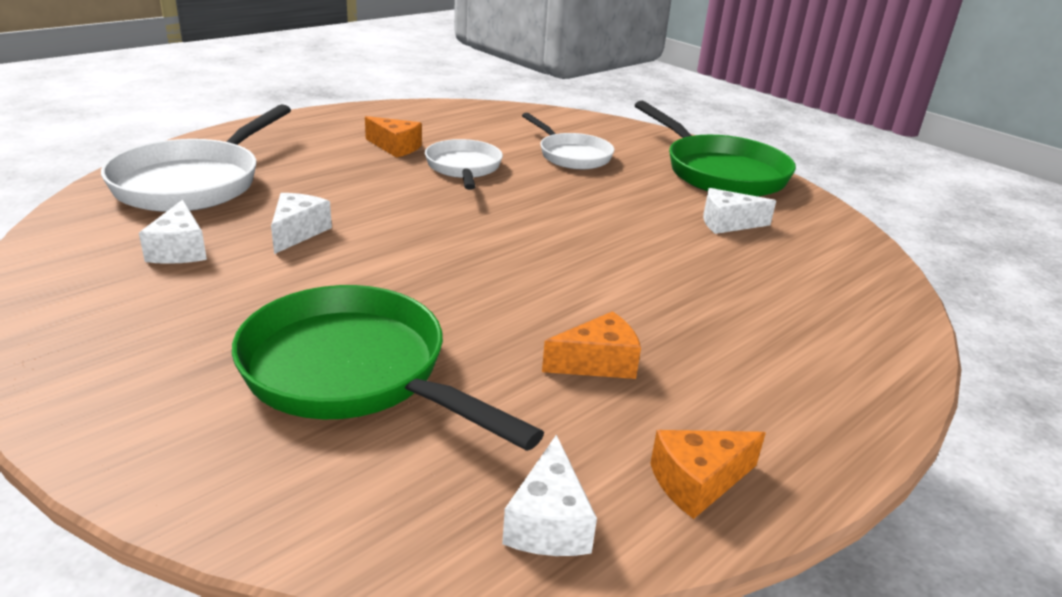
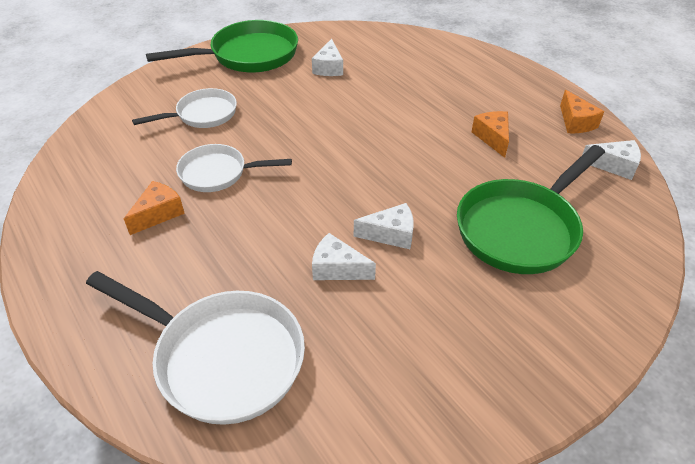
camera: 80 degrees left, 15 degrees up
white cheese [139,200,207,264] -> white cheese moved to [354,203,414,249]

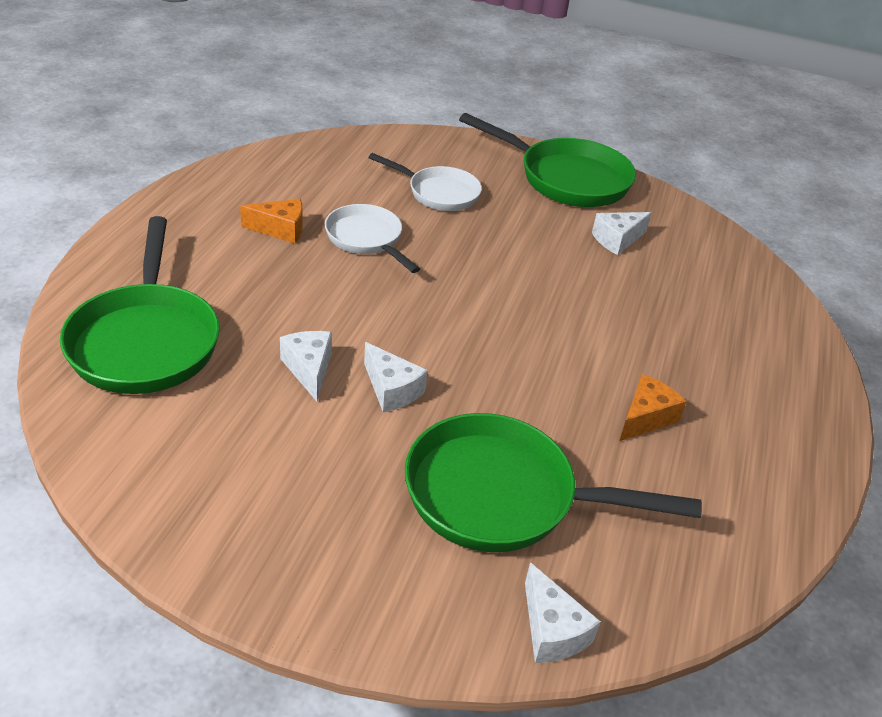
camera: 50 degrees right, 5 degrees down
white pan [86,271,305,425] -> green pan [60,216,220,394]
orange cheese [560,90,604,133] -> none
white cheese [582,140,641,180] -> white cheese moved to [525,562,601,663]

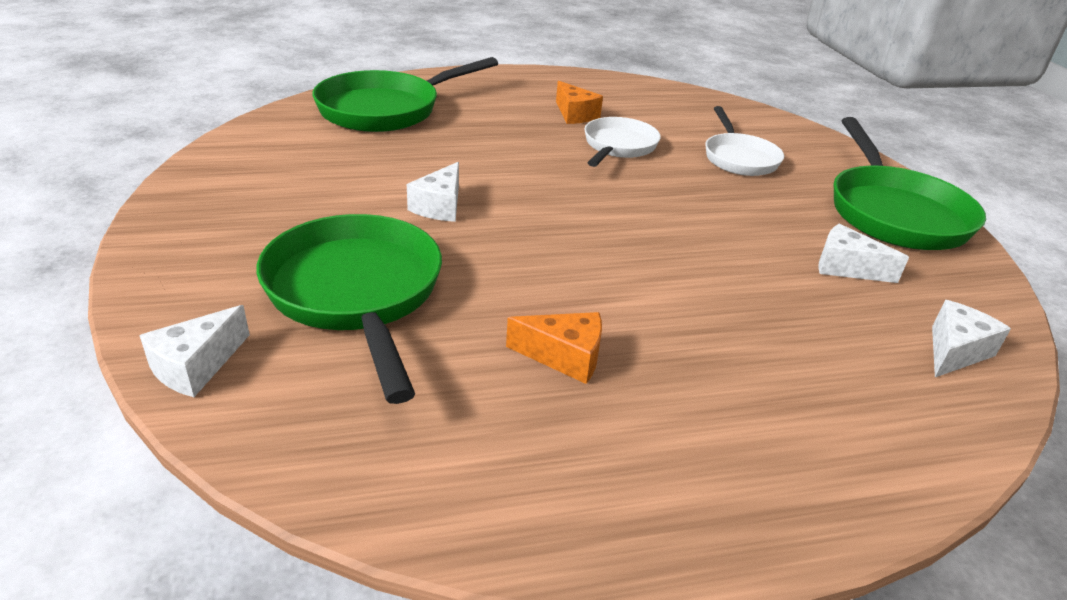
camera: 60 degrees right, 5 degrees down
white cheese [280,331,332,401] -> white cheese moved to [932,300,1011,377]

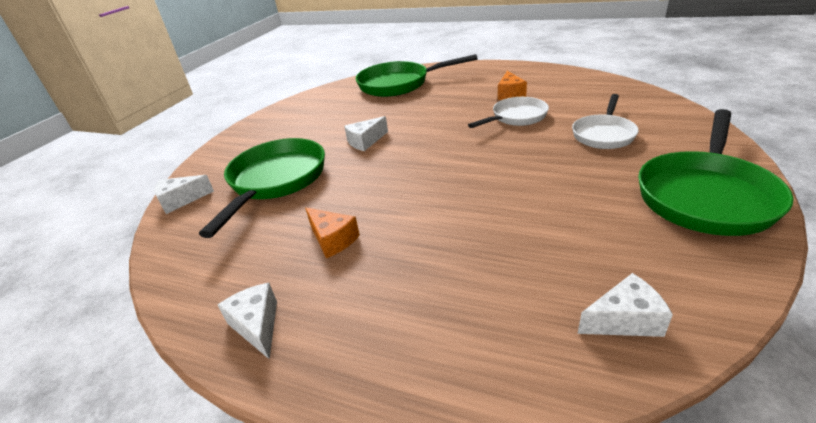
camera: 40 degrees right, 0 degrees up
white cheese [818,224,909,283] -> white cheese moved to [218,283,277,360]

